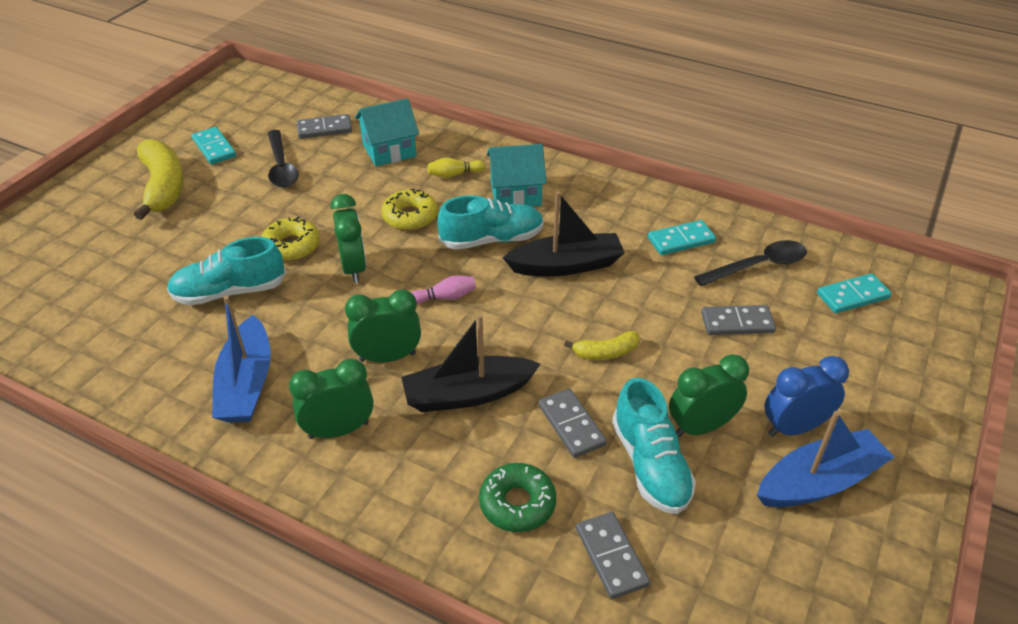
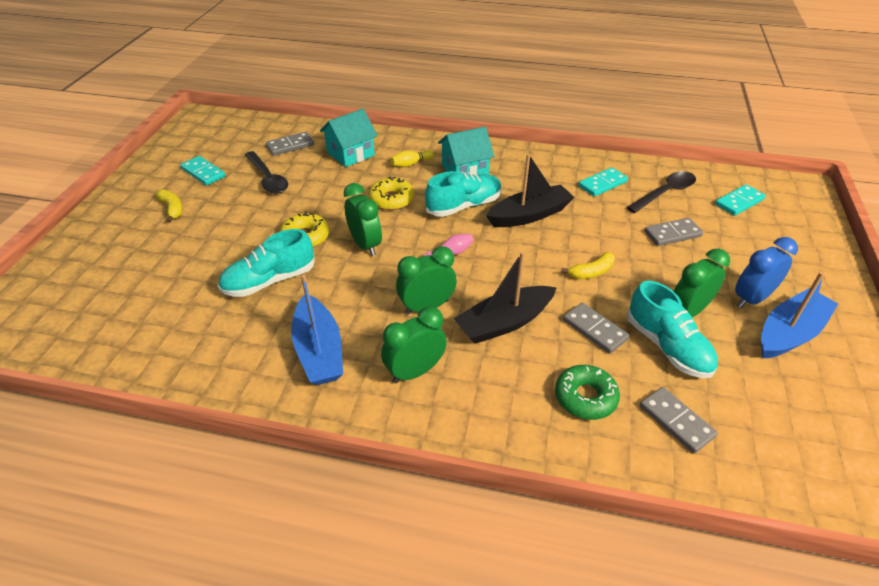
camera: 15 degrees left, 0 degrees up
yellow banana [134,139,184,220] -> yellow banana [155,189,183,223], size x0.51

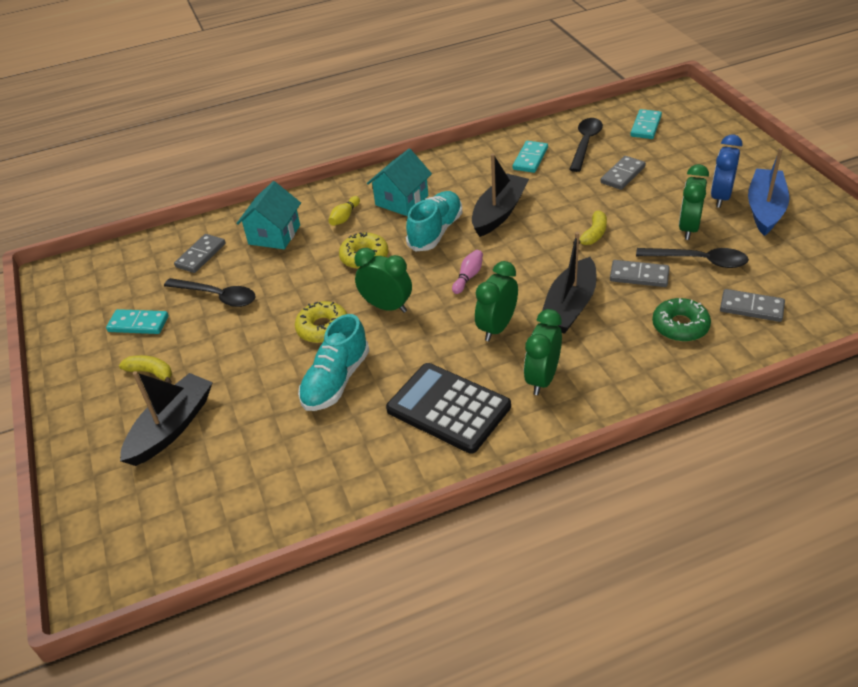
camera: 30 degrees left, 0 degrees up
blue boat [291,274,343,385] -> black calculator [386,363,511,454]
turquoise shoe [627,281,718,378] -> black spoon [636,248,749,268]
none -> black boat [120,371,213,466]

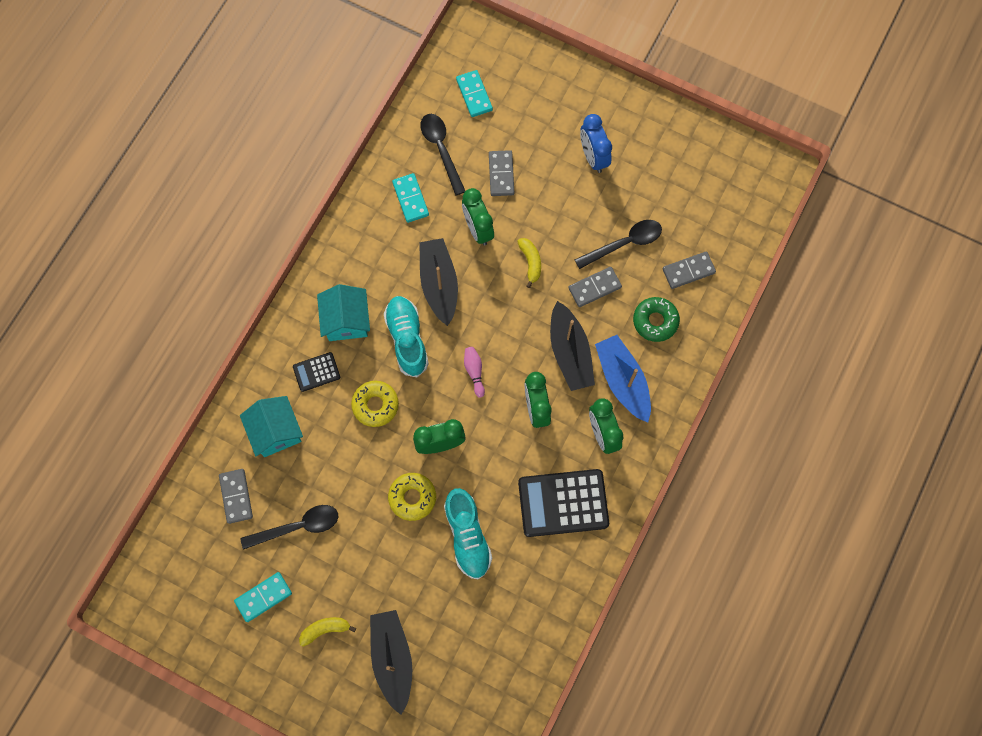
camera: 45 degrees left, 30 degrees up
yellow bowling pin [328,196,360,226] -> black calculator [293,352,340,392]
green clock [679,164,709,240] -> green clock moved to [462,188,494,246]
blue boat [748,148,789,236] -> blue boat moved to [595,335,651,423]

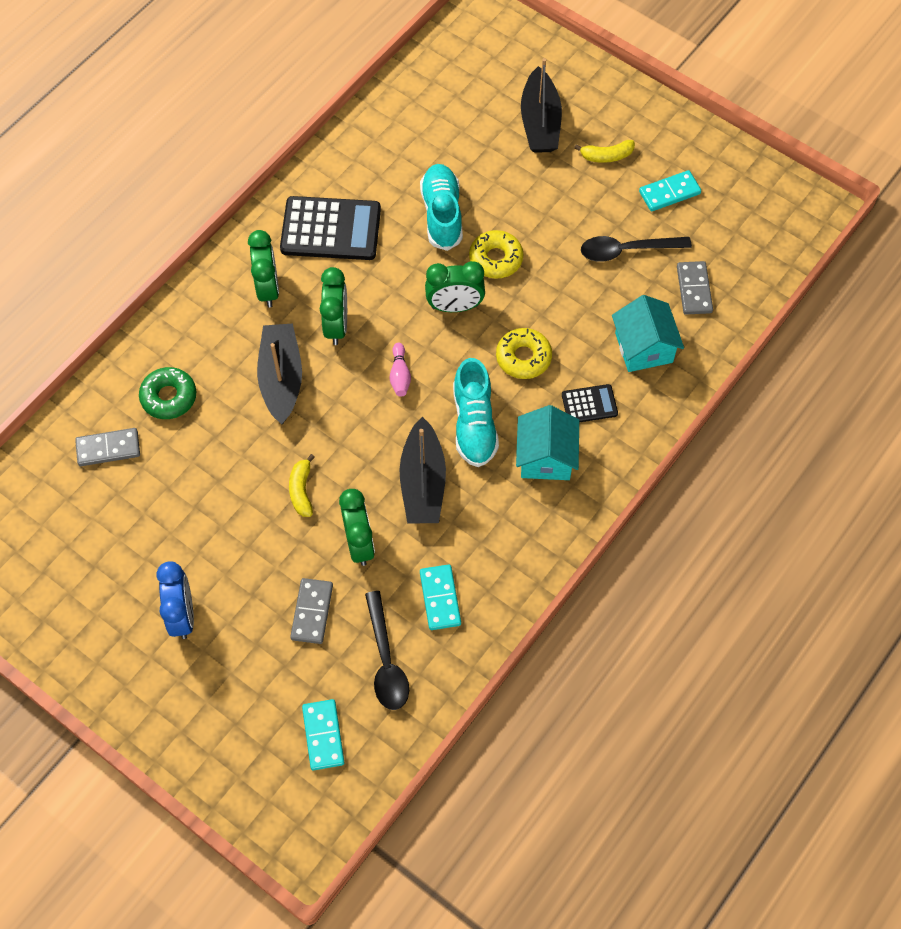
camera: 170 degrees left, 10 degrees down
grey domino [568,267,622,307] -> none
black spoon [574,220,662,269] -> none
blue boat [595,335,651,423] -> none

